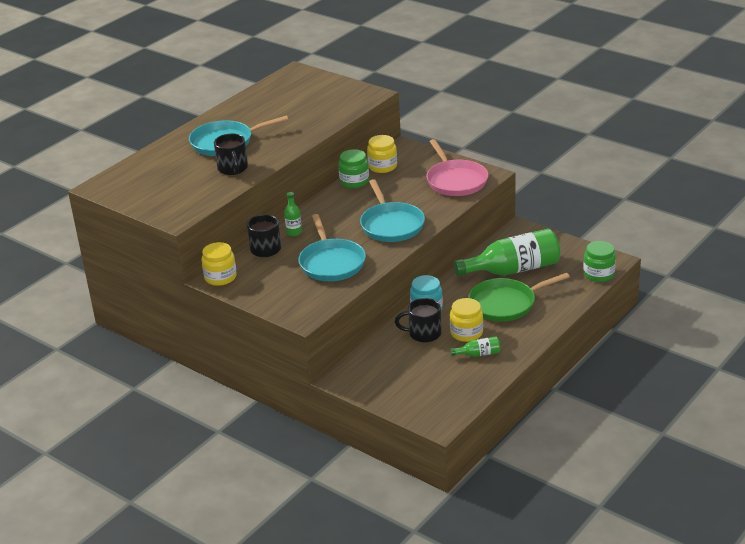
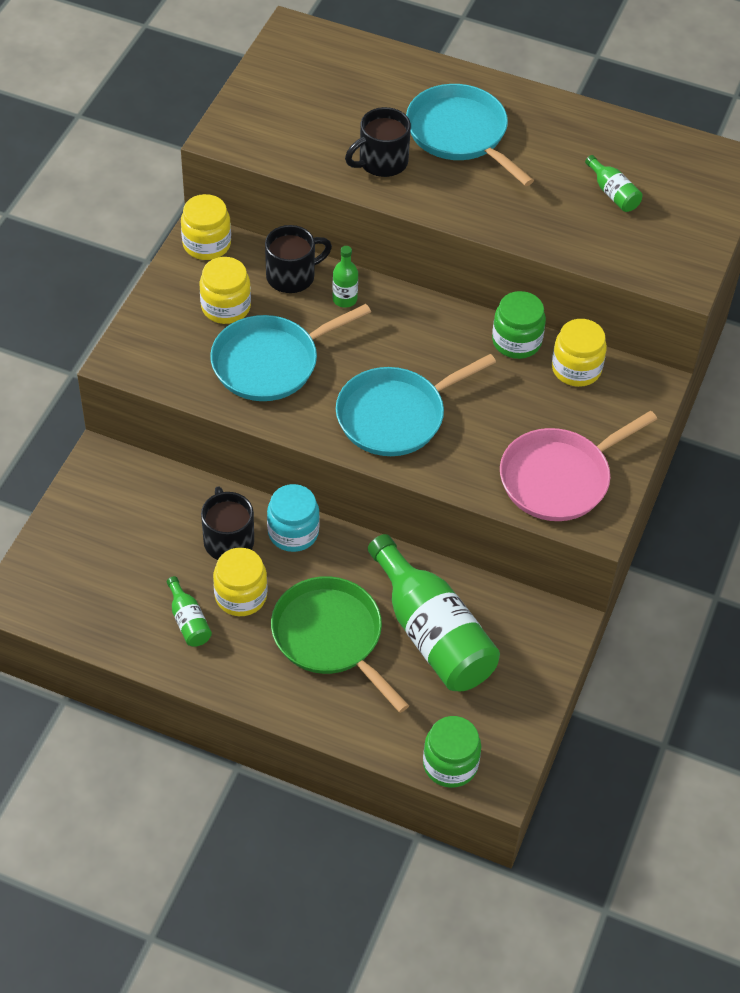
camera: 70 degrees right, 20 degrees up
none -> yellow jar [200,257,251,324]
none -> green bottle [585,155,643,212]

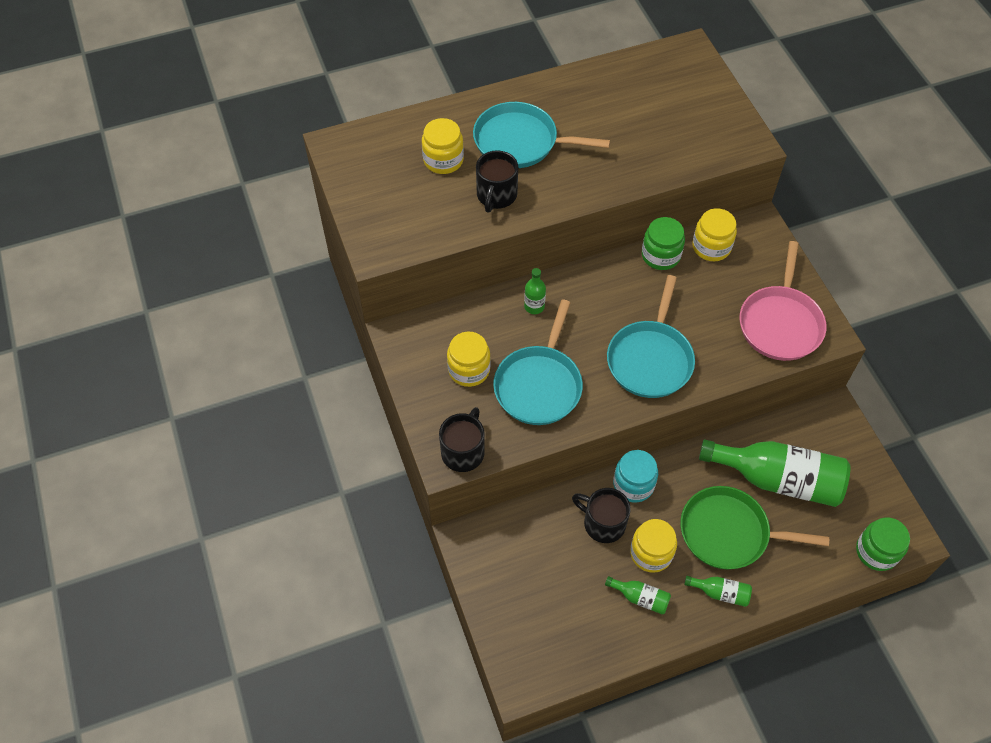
camera: 40 degrees left, 5 degrees up
yellow jar [181,194,231,260] -> yellow jar moved to [422,118,464,174]
black mug [265,225,332,293] -> black mug moved to [439,407,485,472]
green bottle [585,155,643,212] -> green bottle moved to [684,576,752,607]

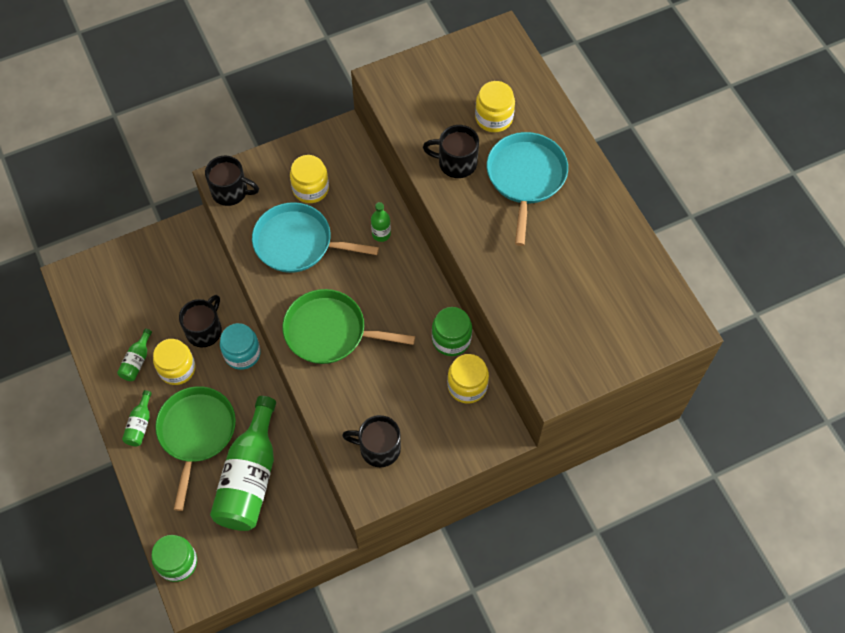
camera: 85 degrees right, 5 degrees up
turquoise pan [607,275,695,398] -> green pan [283,289,415,364]
pink pan [739,241,826,361] -> black mug [342,415,401,467]

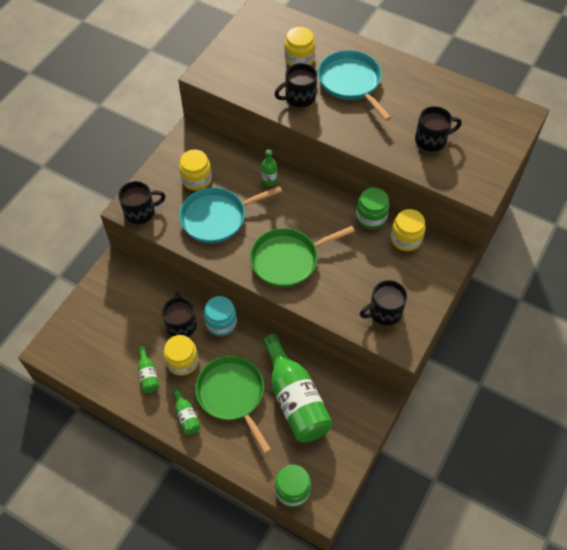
camera: 35 degrees left, 5 degrees down
none -> black mug [415,106,462,152]

